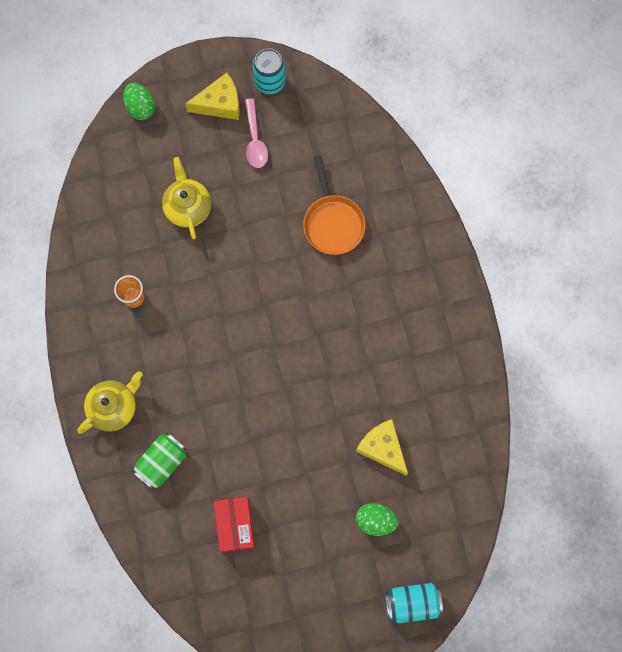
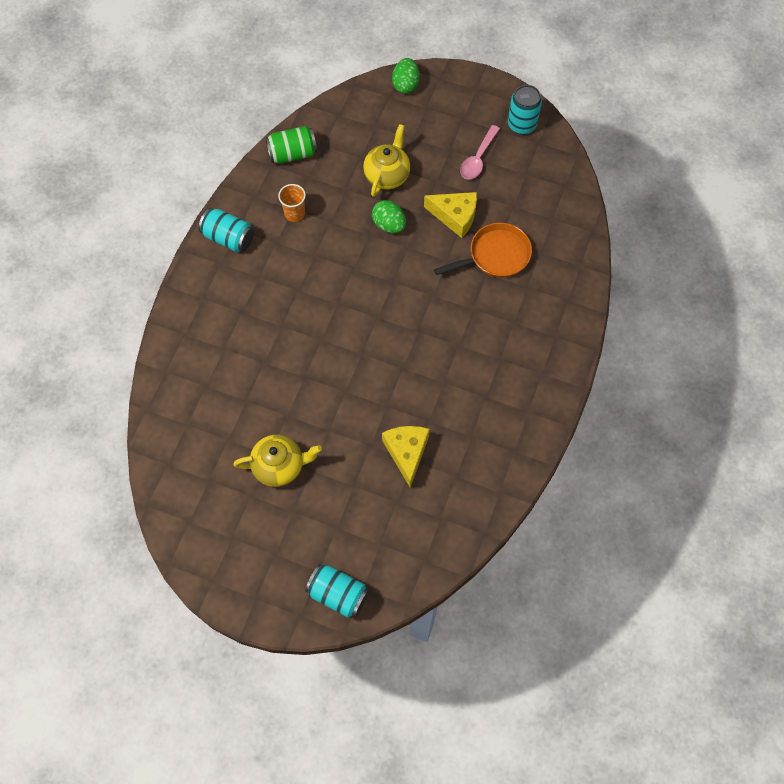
camera: 35 degrees right, 10 degrees down
yellow teapot [77,371,143,434] -> yellow teapot moved to [234,435,322,487]
green can [132,433,187,490] -> green can moved to [265,126,317,164]
yellow cheese [185,73,240,120] -> yellow cheese moved to [424,192,477,238]
red box [214,497,255,553] -> none
orange pan [303,155,366,255] -> orange pan turned 135 degrees counterclockwise [434,223,532,278]
green egg [356,503,398,536] -> green egg moved to [372,200,406,233]
none -> turquoise can [199,208,254,252]

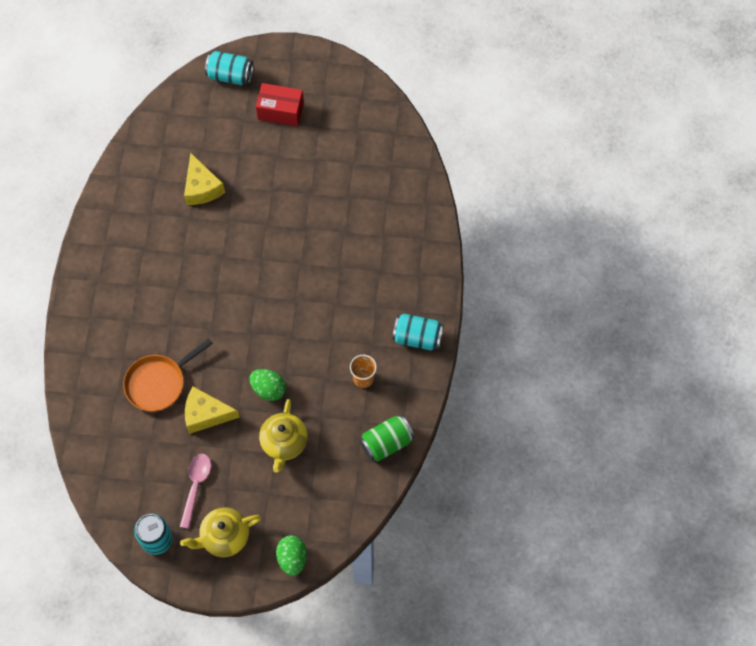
camera: 165 degrees right, 0 degrees up
yellow teapot [234,435,322,487] -> yellow teapot moved to [180,507,262,557]
none -> red box [256,83,304,126]

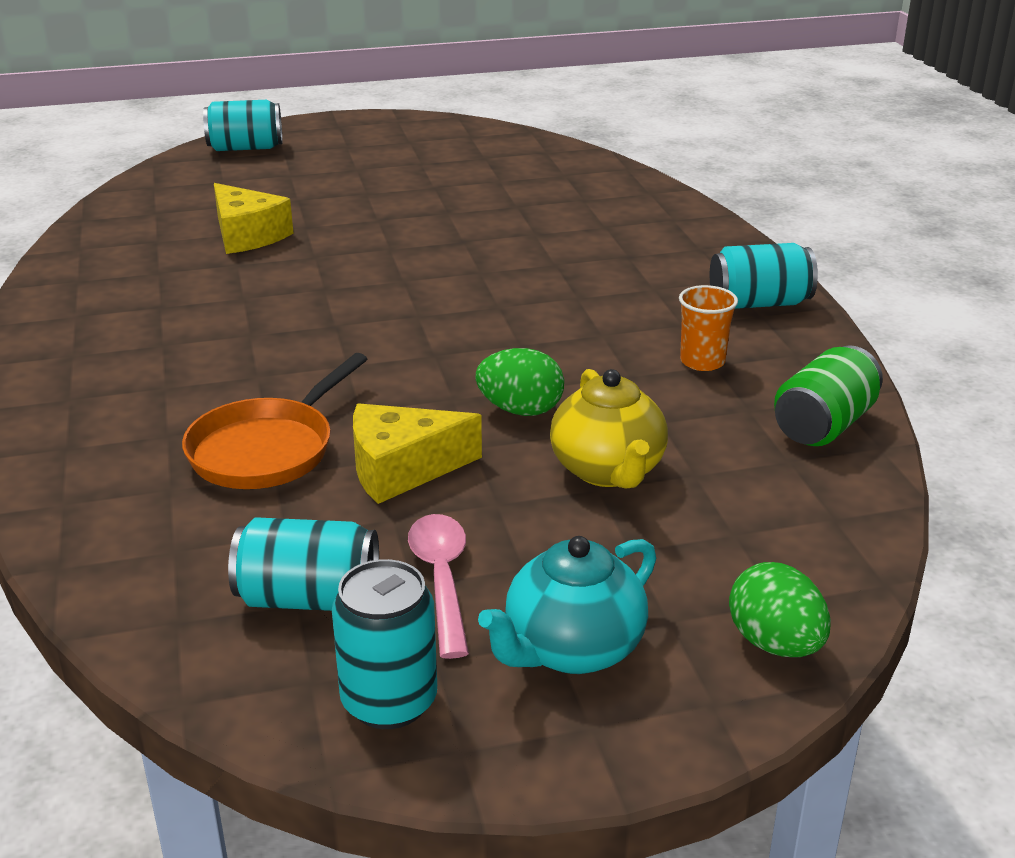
camera: 20 degrees left, 35 degrees down
yellow teapot [180,507,262,557] -> turquoise teapot [478,536,656,674]
red box [256,83,304,126] -> none
none -> turquoise can [228,517,379,611]

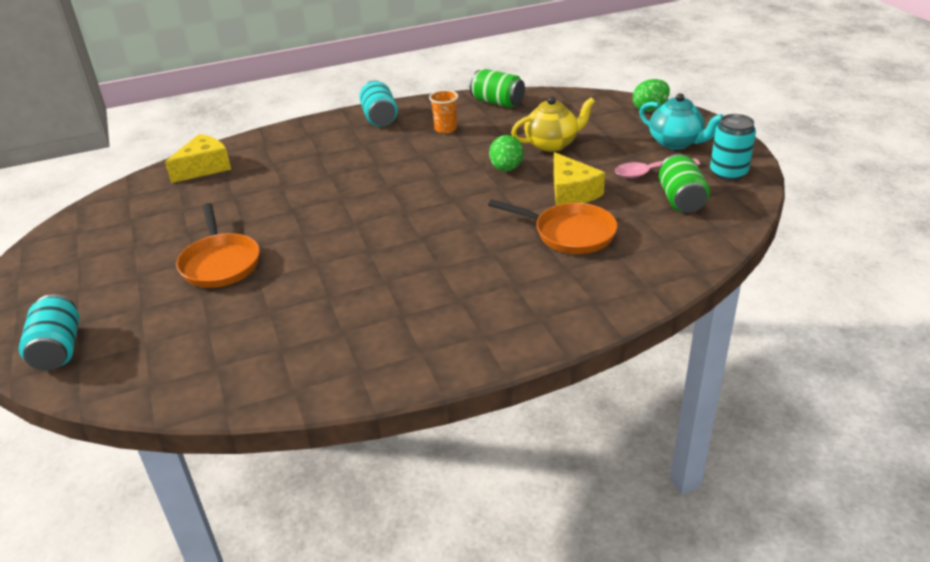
camera: 95 degrees left, 5 degrees up
yellow cheese [214,183,293,254] -> yellow cheese moved to [165,134,231,183]
turquoise can [228,517,379,611] -> green can [659,154,710,213]
none -> orange pan [176,203,260,288]

